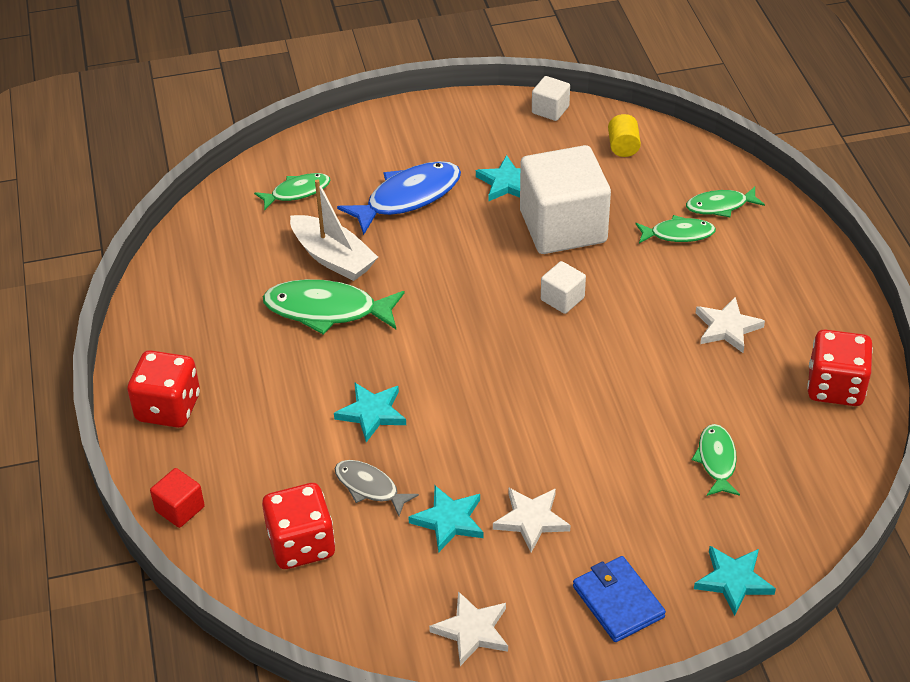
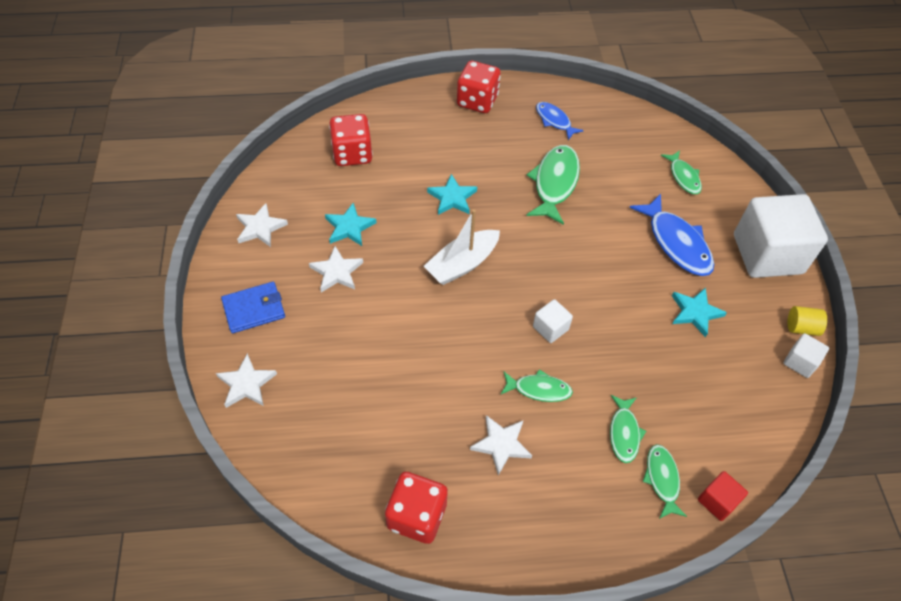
camera: 95 degrees right, 10 degrees up
red cube [150,468,205,528] -> red cube moved to [698,471,748,521]
white boat [290,179,378,281] -> white boat moved to [424,209,500,285]
grey fish [335,460,419,516] -> none
white cube [520,145,611,254] -> white cube moved to [734,194,828,278]
yellow cylinder [608,114,641,157] -> yellow cylinder moved to [787,306,827,336]
green fish [692,424,740,496] -> green fish moved to [501,369,573,402]
turquoise star [694,546,776,616] -> white star [216,353,277,408]
none -> blue fish [536,102,584,140]

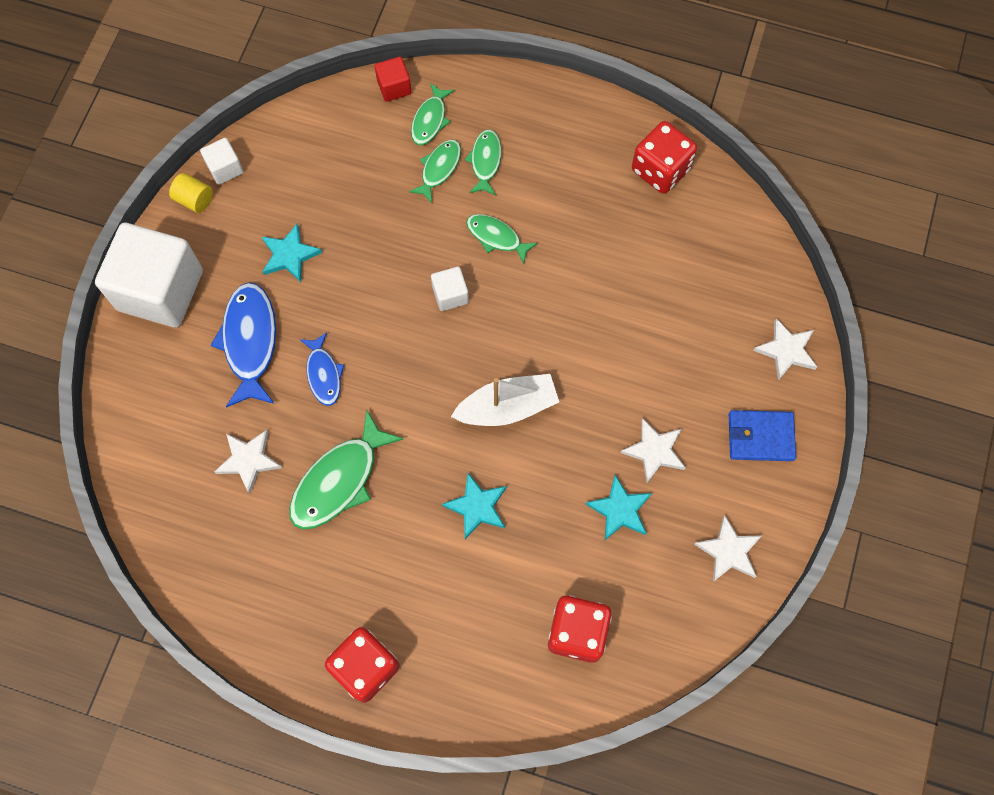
camera: 155 degrees left, 15 degrees up
white star [470,415,532,475] -> white star moved to [214,430,282,494]
blue fish [536,102,584,140] -> blue fish moved to [300,333,344,406]
green fish [661,150,702,194] -> green fish moved to [465,129,502,195]

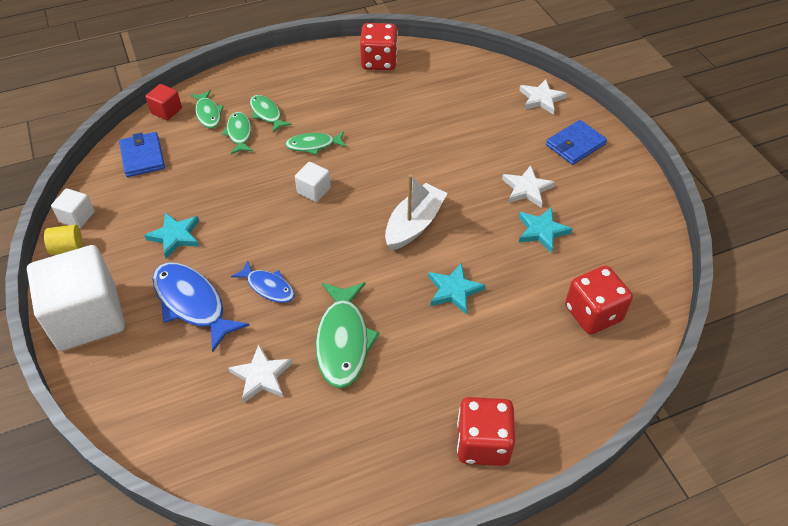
camera: 40 degrees left, 20 degrees down
white star [694,515,762,582] -> none
none -> blue wallet [119,132,165,177]

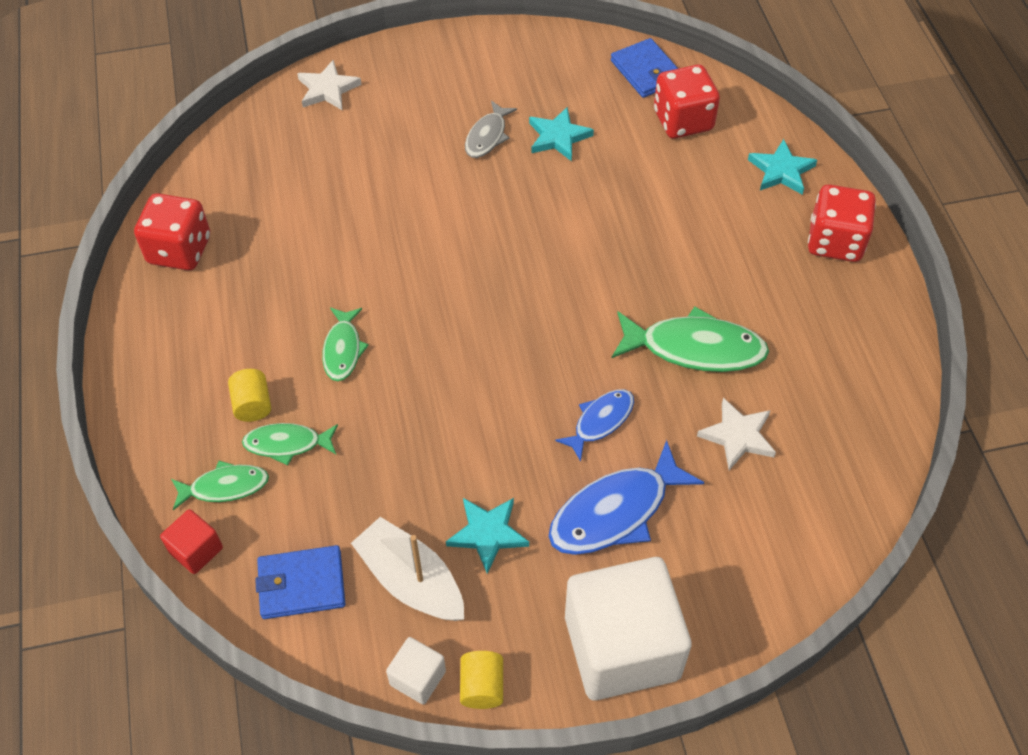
camera: 80 degrees left, 5 degrees up
green fish [250,95,292,133] -> yellow cylinder [228,369,271,422]
white cube [295,162,331,202] -> none
white boat [385,174,448,251] -> white boat moved to [351,517,464,621]
turquoise star [428,263,485,314] -> turquoise star moved to [748,139,817,195]
white star [502,165,555,208] -> grey fish [465,101,517,158]
blue wallet [546,120,607,165] -> blue wallet moved to [611,38,678,98]

